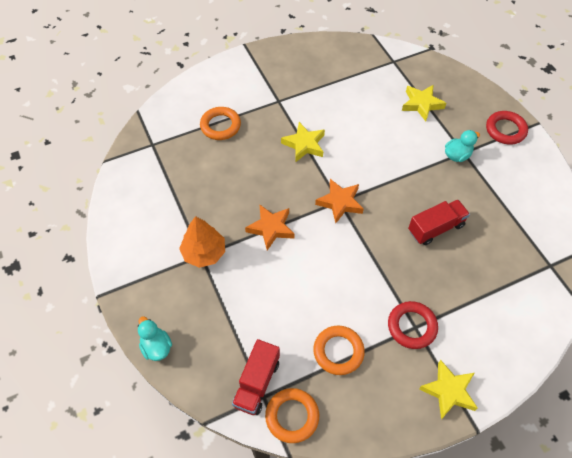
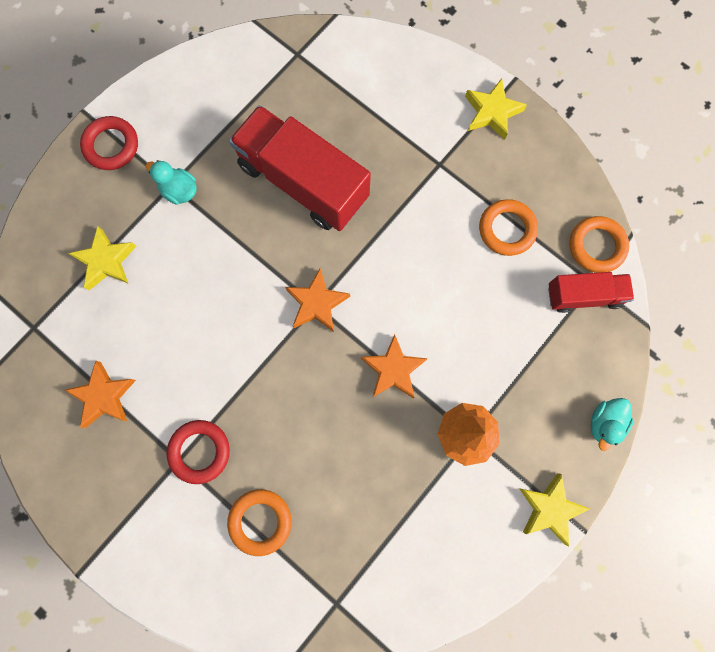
camera: 115 degrees left, 20 degrees up
yellow star [281,122,325,162] -> yellow star moved to [519,473,590,546]
red ring [388,301,438,349] -> red ring moved to [166,420,230,484]
red truck [408,200,470,245] -> red truck [229,105,371,231], size x1.83
none -> orange star [65,361,136,428]

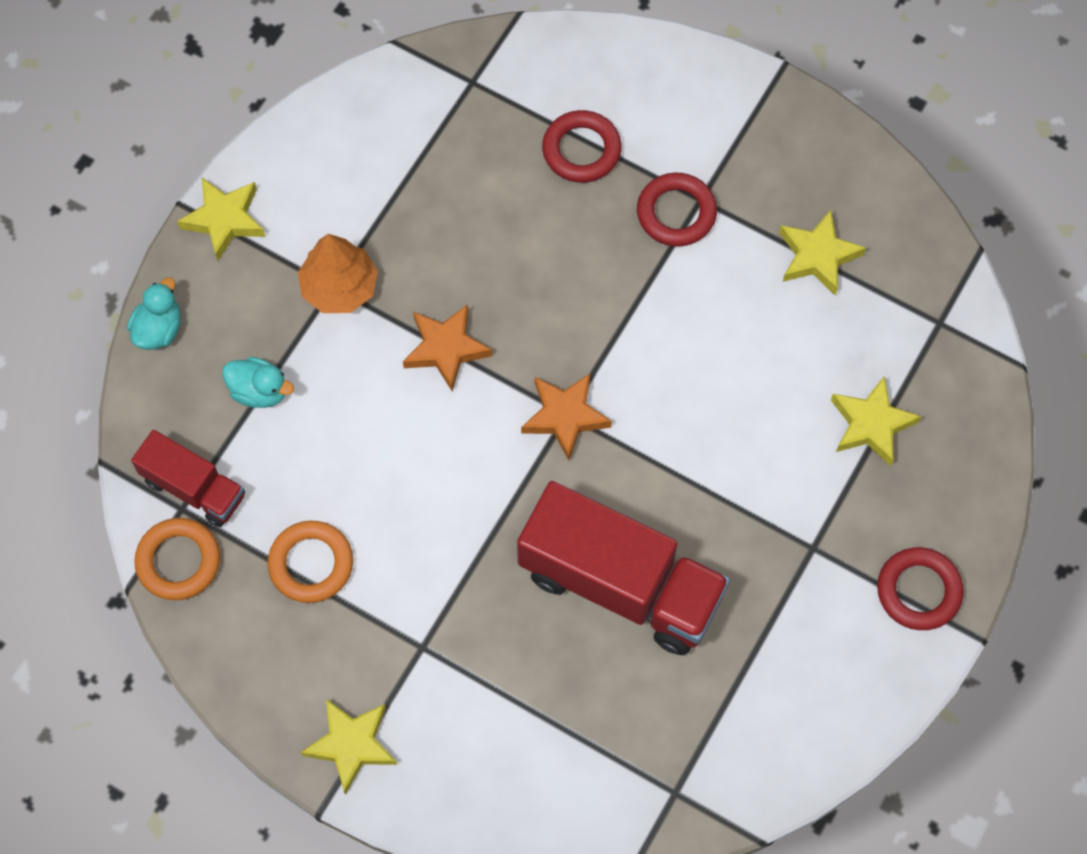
camera: 170 degrees right, 10 degrees down
orange star [65,361,136,428] -> yellow star [779,210,866,296]
turquoise duck [146,160,197,205] -> turquoise duck moved to [222,357,294,408]
orange ring [227,489,292,556] -> red ring [542,110,621,183]
red truck [548,272,634,313] -> red truck turned 135 degrees counterclockwise [131,430,245,527]

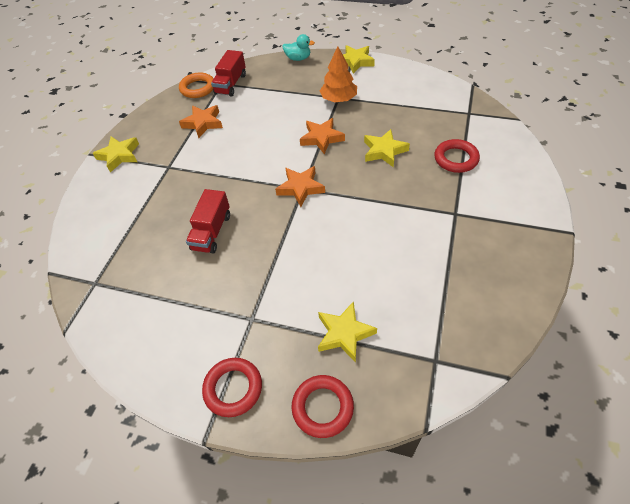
camera: 80 degrees right, 15 degrees down
turquoise duck [222,357,294,408] -> none
orange ring [267,521,353,603] -> orange star [179,105,223,138]
red truck [517,481,730,655] -> red truck [186,189,230,253], size x0.55
red ring [637,173,717,247] -> red ring moved to [292,375,354,438]
yellow star [779,210,866,296] -> yellow star moved to [364,129,410,168]

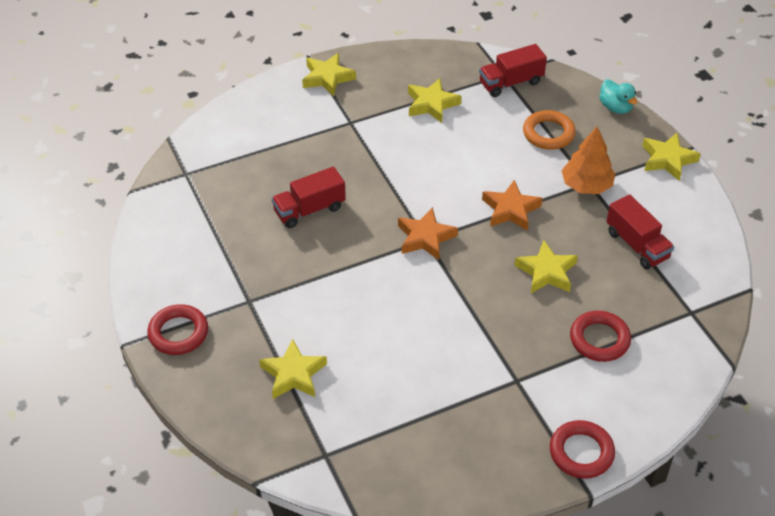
camera: 45 degrees right, 5 degrees down
orange ring [179,72,214,98] -> orange ring moved to [523,110,576,150]
orange star [179,105,223,138] -> yellow star [408,78,461,123]
red ring [292,375,354,438] -> red ring moved to [550,420,615,479]
none -> red truck [606,195,674,269]

